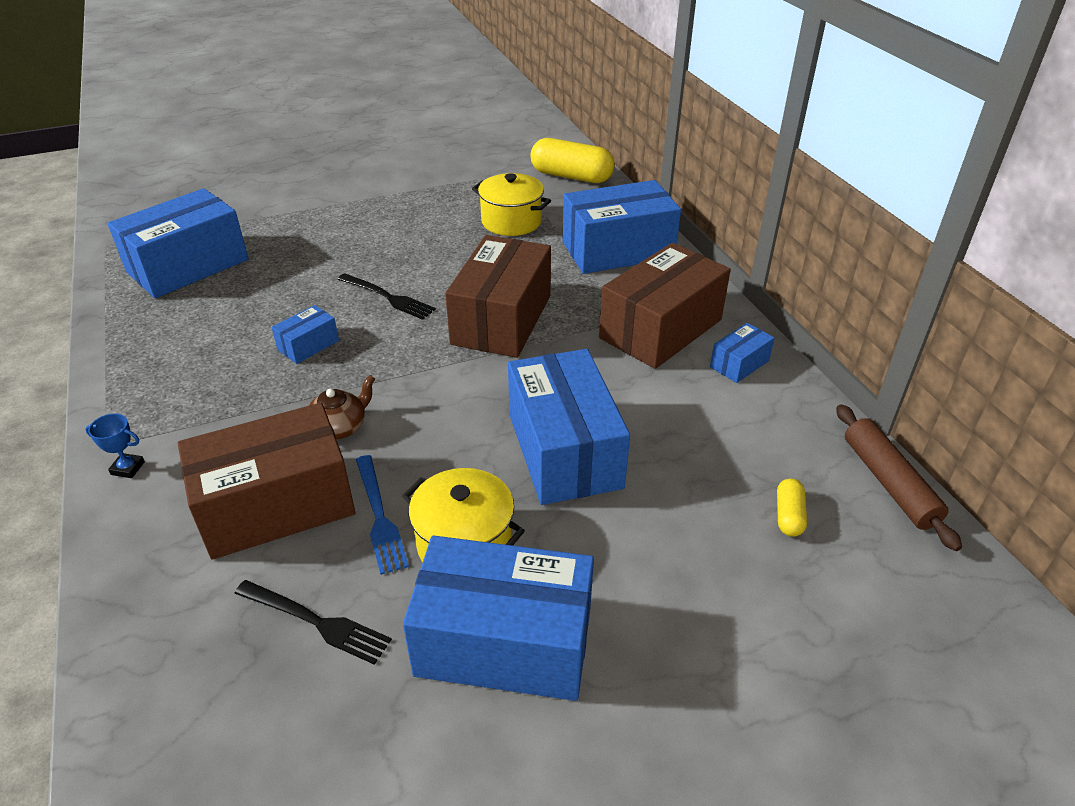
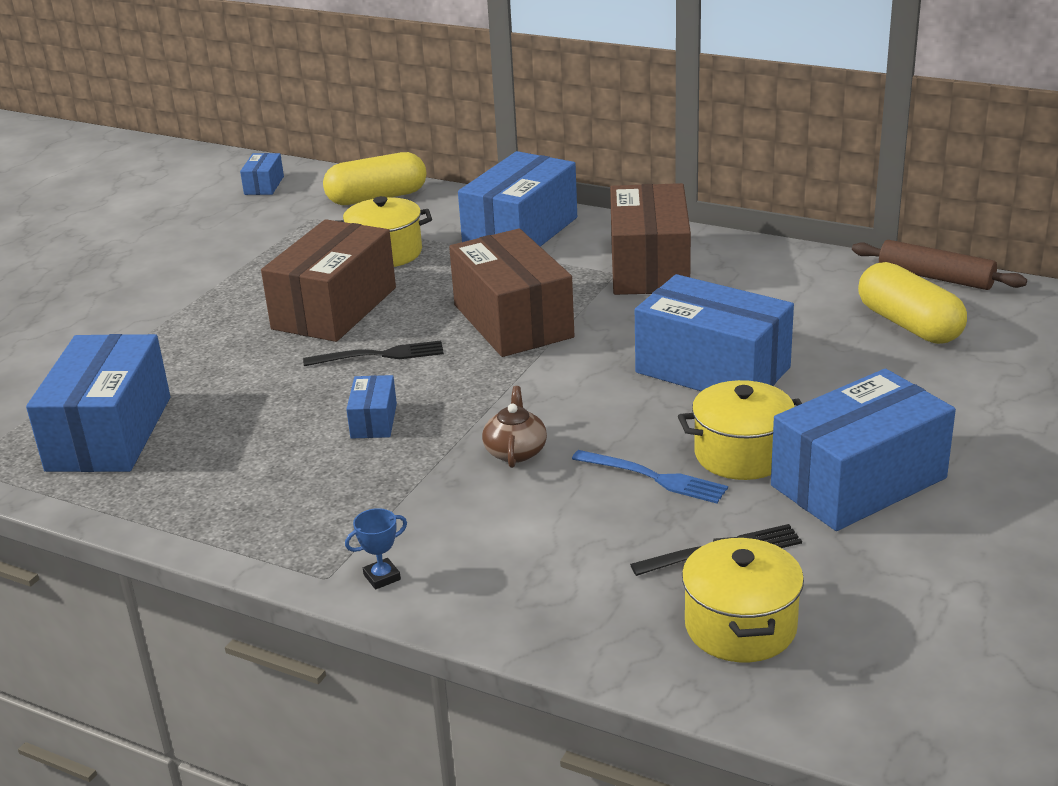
camera: 40 degrees left, 10 degrees down
brown box [178,403,355,560] -> brown box moved to [261,219,396,342]
blue box [710,323,775,383] -> blue box moved to [240,153,284,195]
yellow capsule [777,479,807,537] -> yellow capsule [858,262,967,344], size x2.11
none -> yellow pot [682,536,804,662]

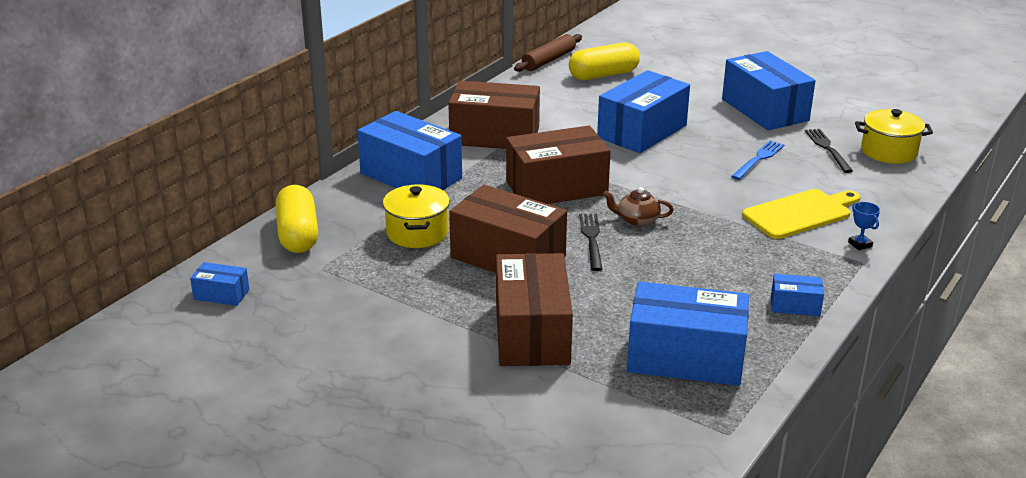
camera: 85 degrees left, 0 degrees up
blue box [346,375,397,439] -> blue box moved to [771,274,824,316]
brown teapot [482,386,547,468] -> brown teapot moved to [603,187,674,226]
yellow pot [678,380,802,480] -> none
none -> brown box [496,253,573,366]
none -> yellow cutting board [742,189,860,239]

